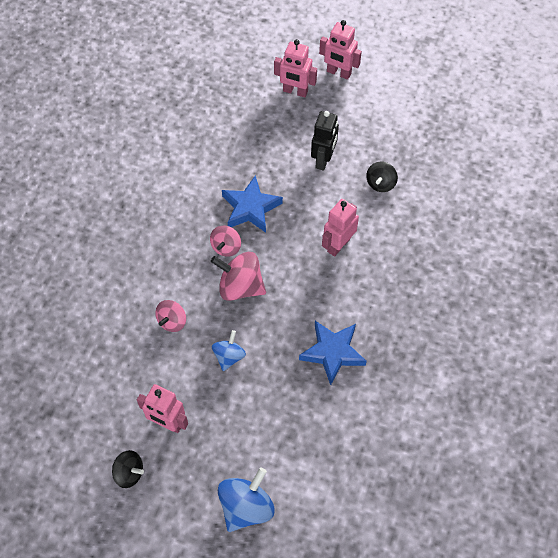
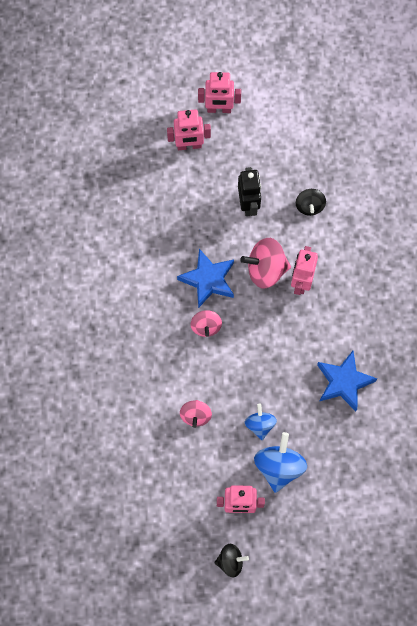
camera: 25 degrees left, 10 degrees up
pink spinning top [211,252,266,301] -> pink spinning top moved to [240,238,291,288]
blue spinning top [218,467,275,532] -> blue spinning top moved to [254,432,307,493]

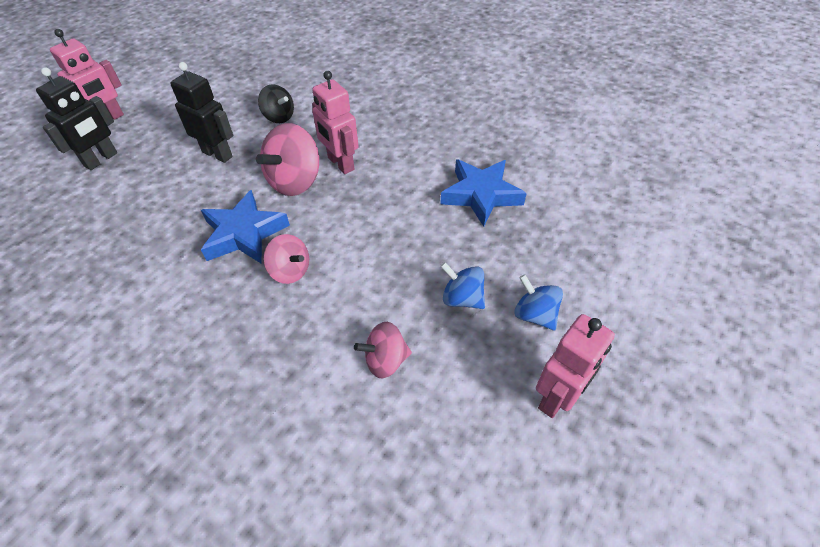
camera: 50 degrees left, 20 degrees down
pink robot [167,109,211,150] -> black robot [36,67,117,170]
pink spinning top [180,400,212,428] -> pink spinning top turned 120 degrees clockwise [354,322,412,378]
black spinning top [214,543,249,577] -> none
blue spinning top [254,432,307,493] -> blue spinning top [514,274,563,330], size x0.61

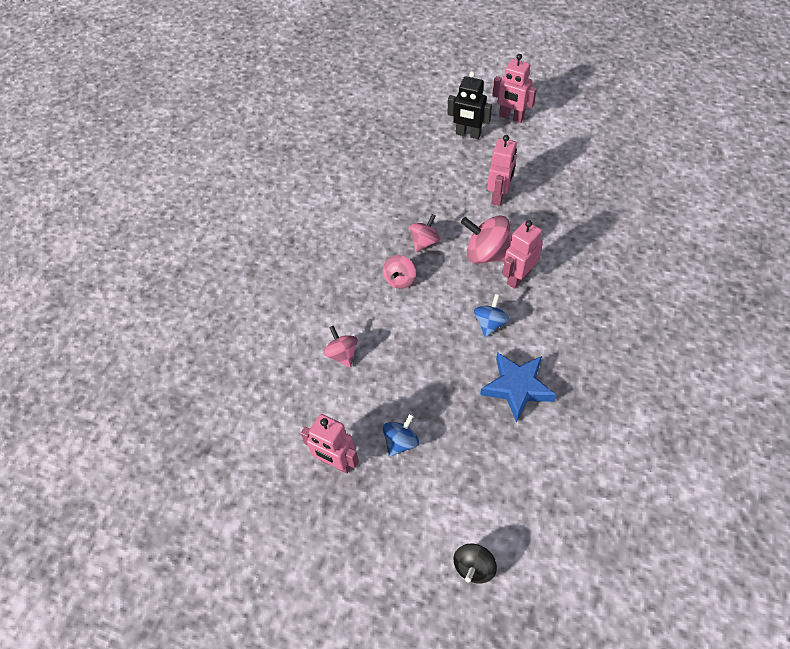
camera: 80 degrees right, 5 degrees up
black robot [170,62,233,163] -> pink robot [487,135,517,206]
blue star [201,190,290,264] -> pink spinning top [410,214,441,252]
black spinning top [258,84,294,123] -> black spinning top moved to [454,544,497,584]
blue spinning top [440,262,485,309] -> blue spinning top moved to [474,294,509,337]

